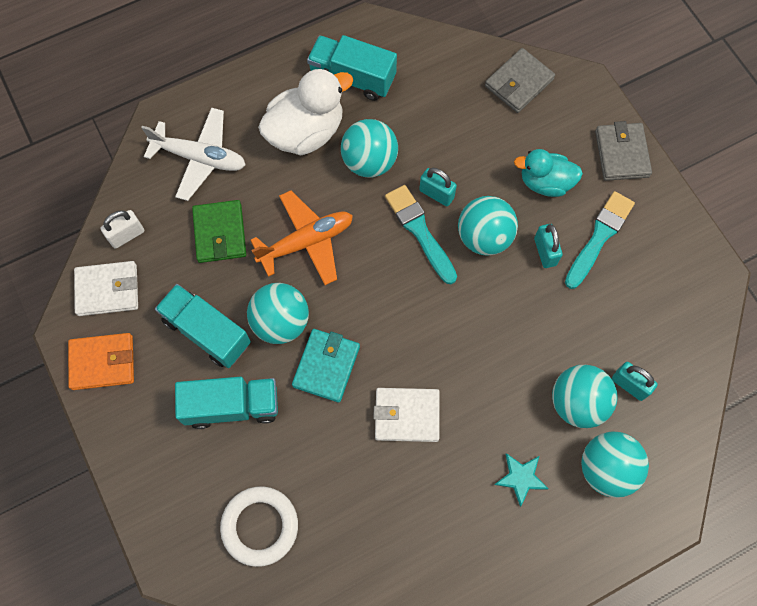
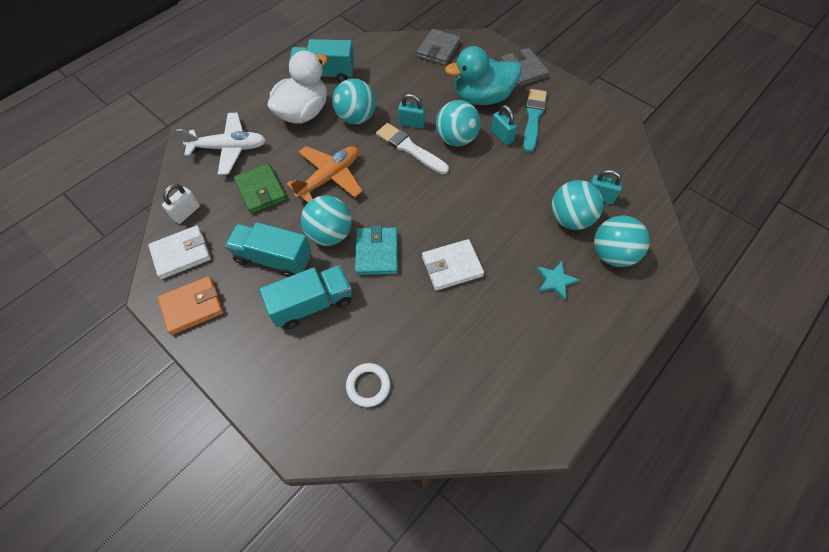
camera: 20 degrees left, 10 degrees down
white ring [220,486,298,567] -> white ring [346,363,391,407], size x0.65
turquoise brush [385,185,457,284] -> white brush [376,123,449,174]
turquoise duck [514,149,583,197] -> turquoise duck [445,46,521,105], size x1.54

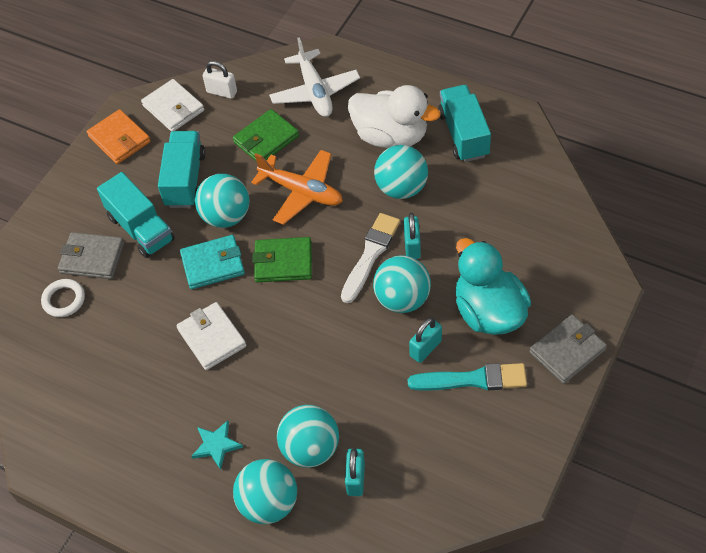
camera: 80 degrees right, 5 degrees down
grey wallet [417,29,461,65] -> grey wallet moved to [58,232,124,279]
none -> green wallet [252,237,312,282]

